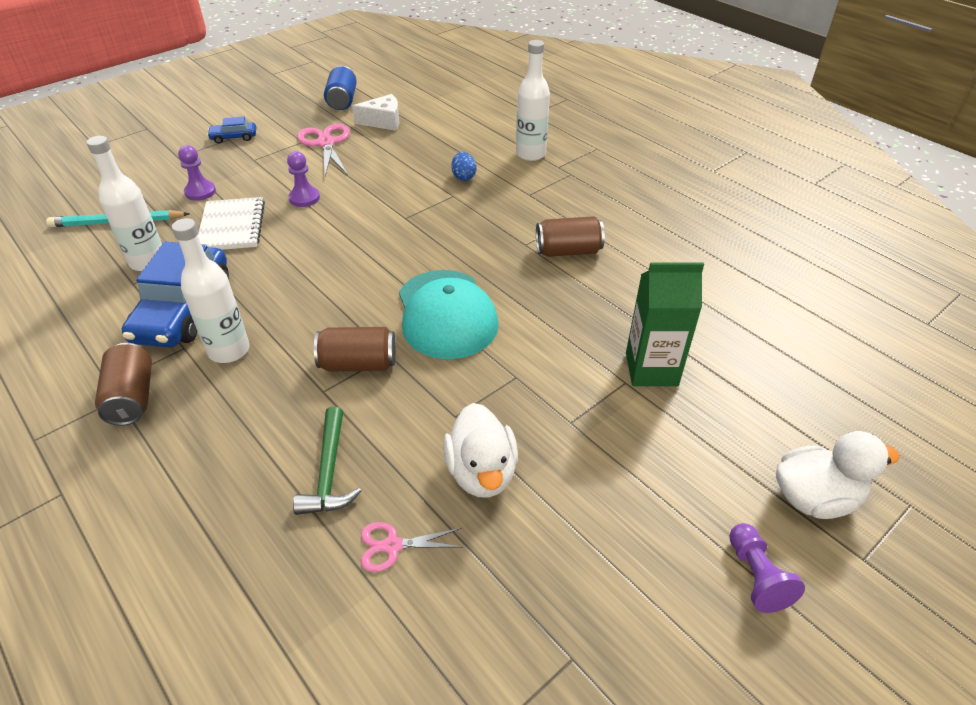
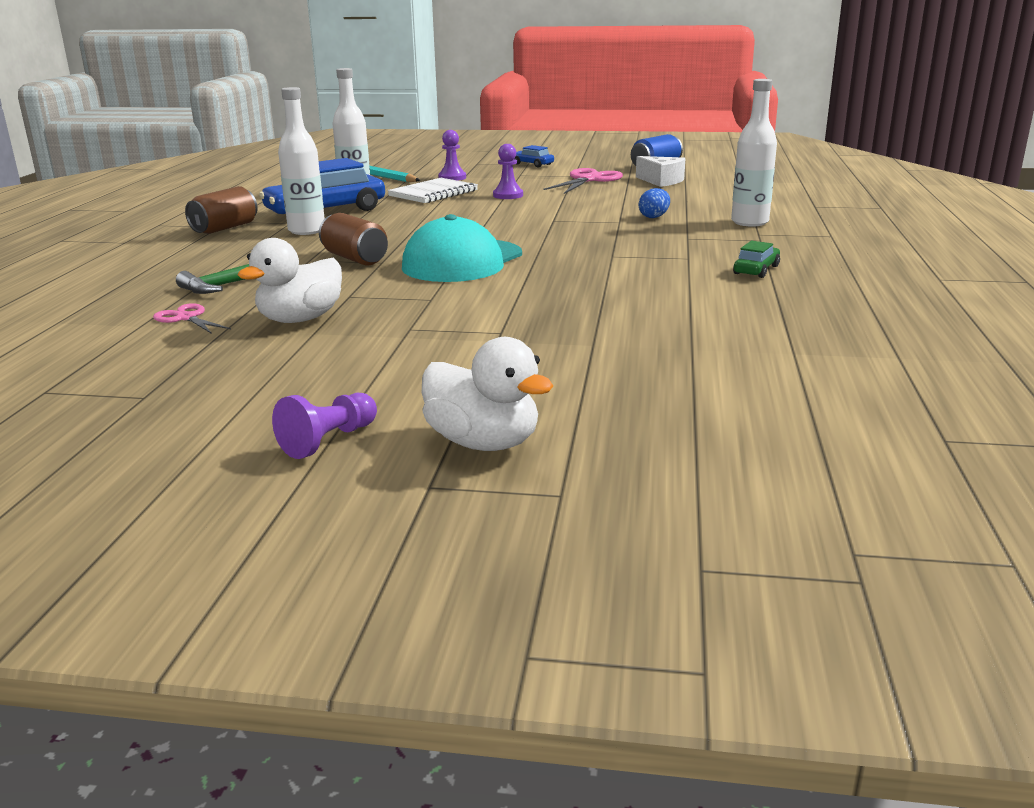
camera: 50 degrees right, 20 degrees down
brown can [536,216,605,257] -> none
green carton [626,262,704,386] -> none
none -> green car [733,241,780,278]

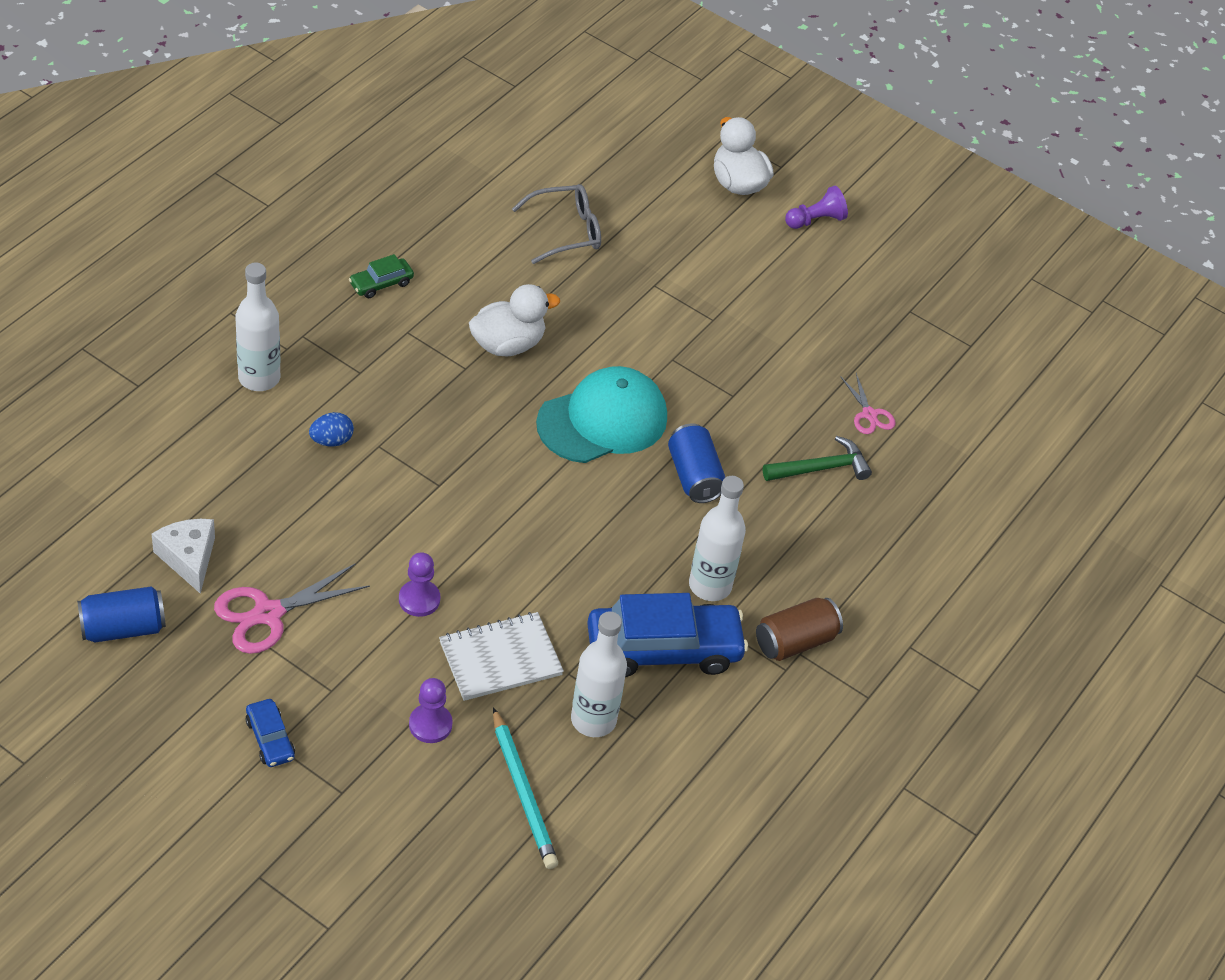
camera: 160 degrees left, 25 degrees up
white duck [237,238,342,323] -> white duck moved to [469,284,560,356]
brown can [319,213,388,265] -> blue can [668,423,725,503]
none -> grey glasses [512,184,601,264]

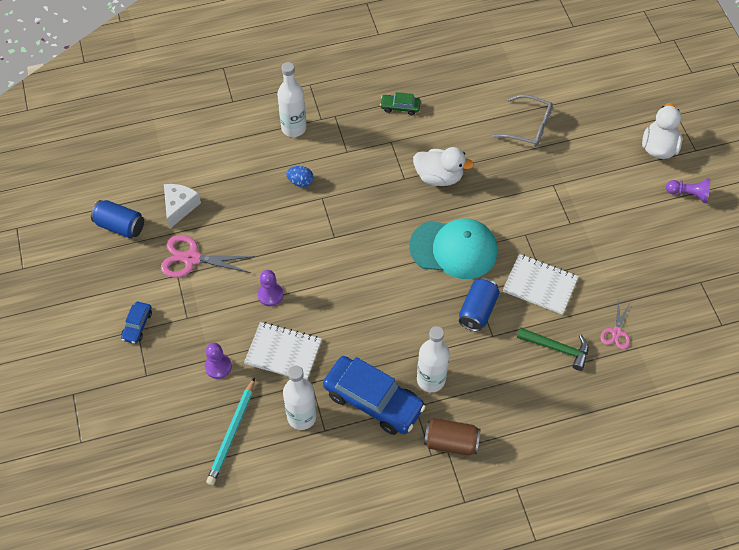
camera: 45 degrees right, 10 degrees up
none -> white notebook [503,254,579,315]

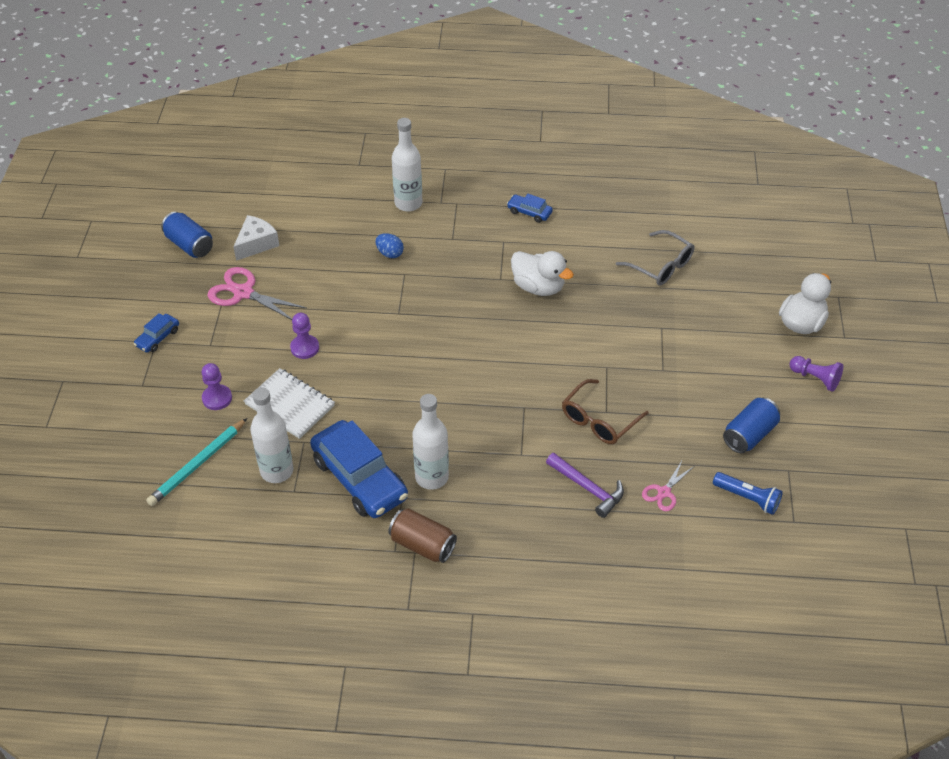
camera: 20 degrees right, 10 degrees down
green car [380,92,421,115] -> blue car [507,194,553,223]
turquoise cap [409,218,498,279] -> none
blue can [459,278,500,332] -> blue can moved to [723,398,780,454]
white notebook [503,254,579,315] -> brown glasses [562,379,649,444]
green hammer [517,327,589,371] -> purple hammer [546,453,624,518]
none -> blue flashlight [713,472,783,515]

